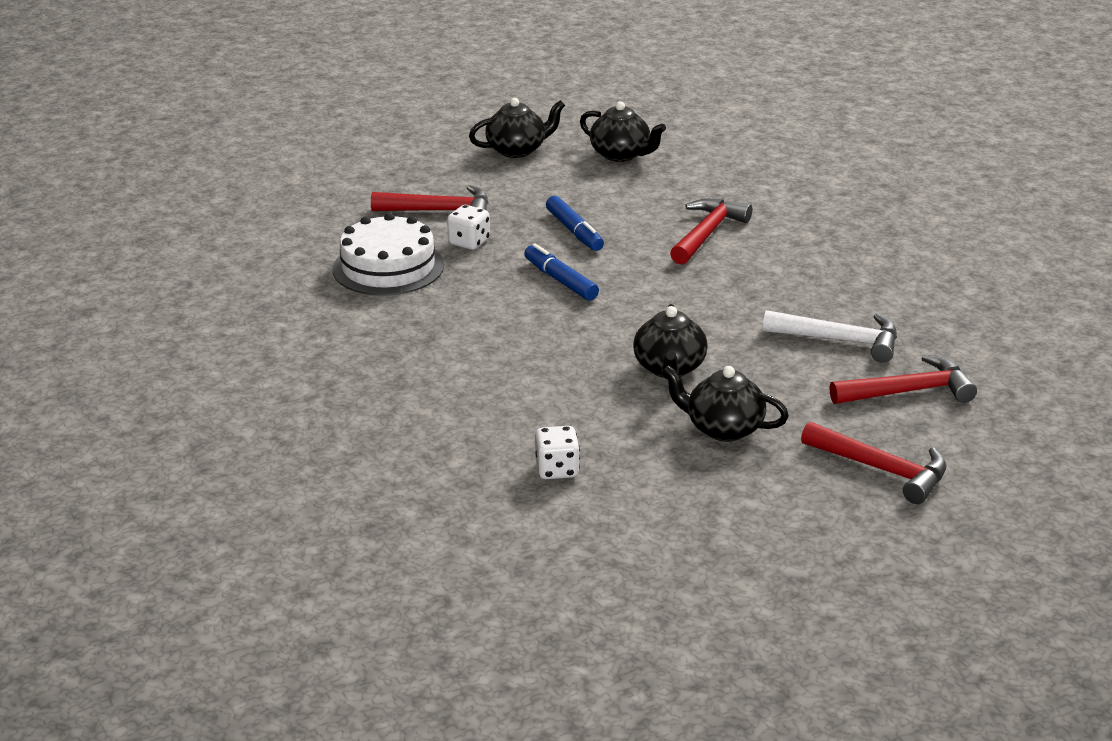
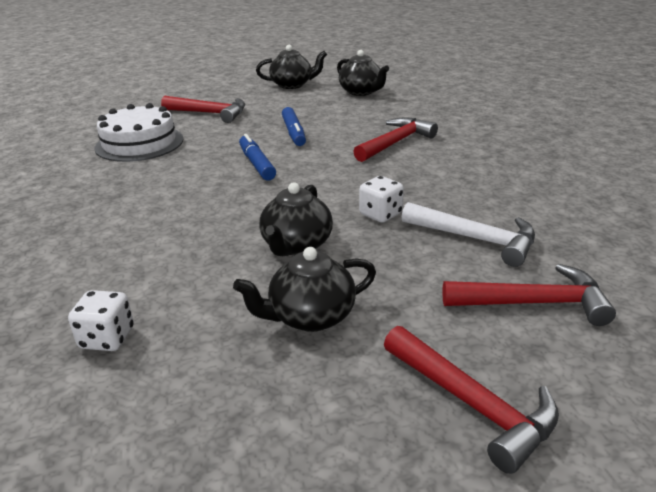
camera: 15 degrees right, 0 degrees up
white dice [447,205,490,250] -> white dice moved to [359,176,404,223]
black teapot [662,365,789,441] -> black teapot turned 60 degrees counterclockwise [233,247,376,332]

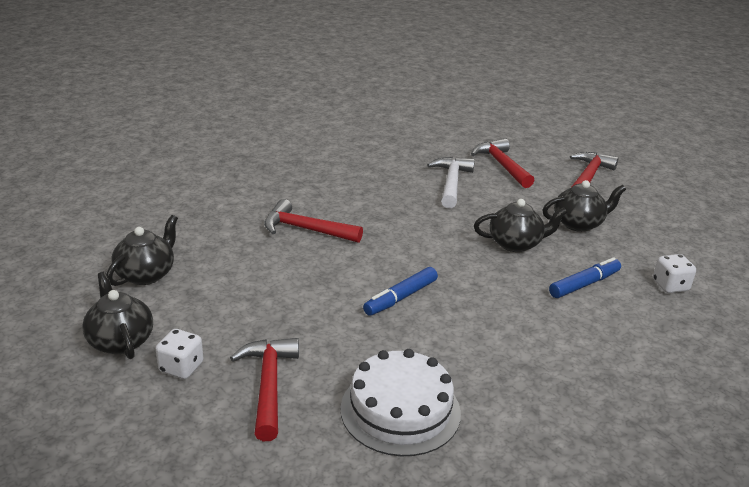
camera: 115 degrees left, 0 degrees up
black teapot [233,247,376,332] -> black teapot turned 60 degrees counterclockwise [542,180,626,232]
blue marker [282,107,306,146] -> blue marker moved to [549,257,621,298]
white dice [359,176,404,223] -> white dice moved to [156,329,203,379]

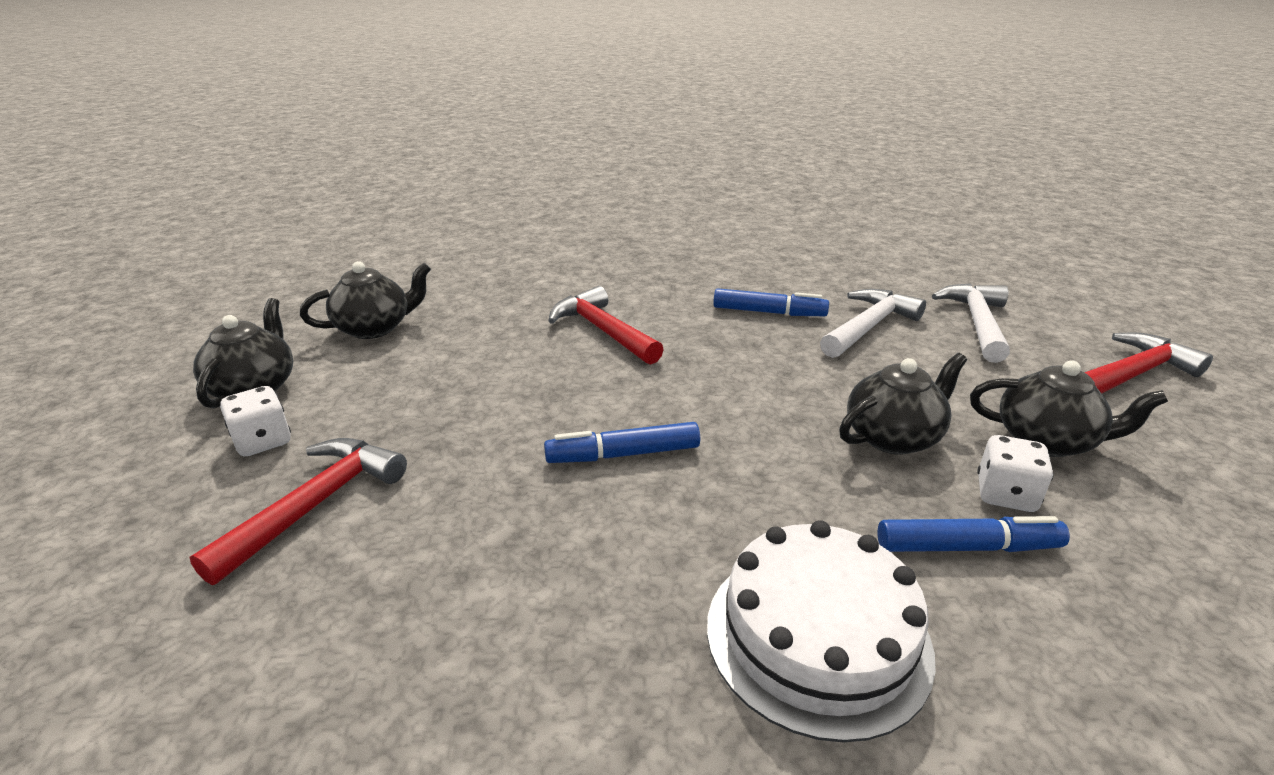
camera: 35 degrees right, 0 degrees up
white cake [340,349,461,456] -> white cake moved to [707,520,936,743]
red hammer [471,138,534,188] -> white hammer [932,283,1010,363]
black teapot [474,199,567,252] -> black teapot turned 60 degrees counterclockwise [839,353,967,455]
white dice [653,254,696,293] -> white dice moved to [977,435,1053,512]
none -> blue marker [713,288,829,316]

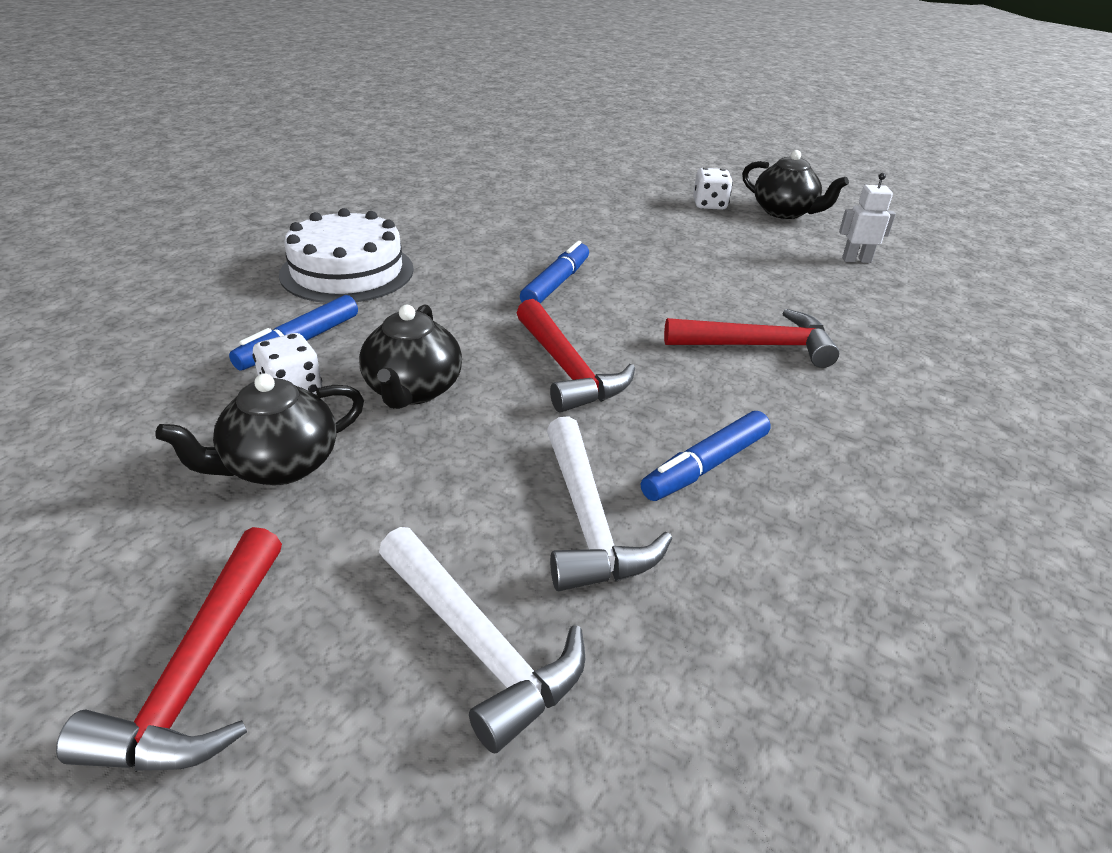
camera: 125 degrees right, 5 degrees up
red hammer [189,438,407,585] -> red hammer moved to [517,299,635,413]
black teapot [300,261,431,339] -> white robot [839,173,896,263]

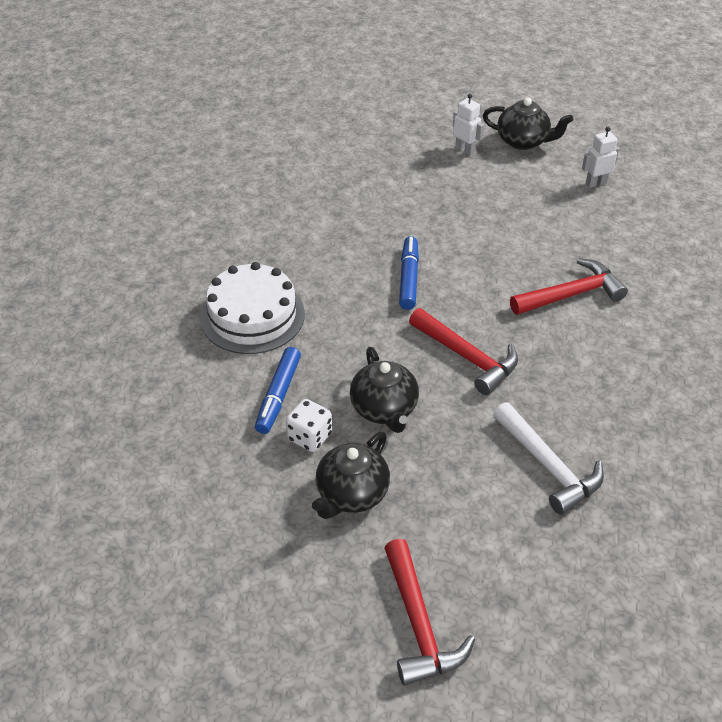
camera: 20 degrees left, 10 degrees up
white hammer [379,527,585,753] -> none
blue marker [641,411,771,501] -> none
white dice [693,168,733,210] -> white robot [453,94,484,155]

